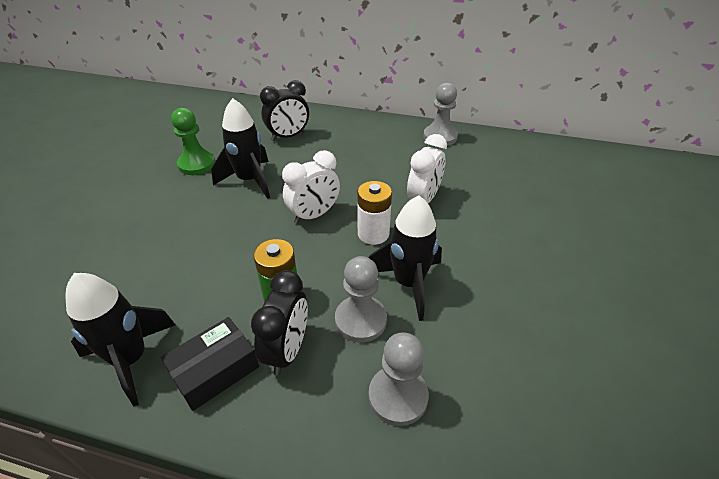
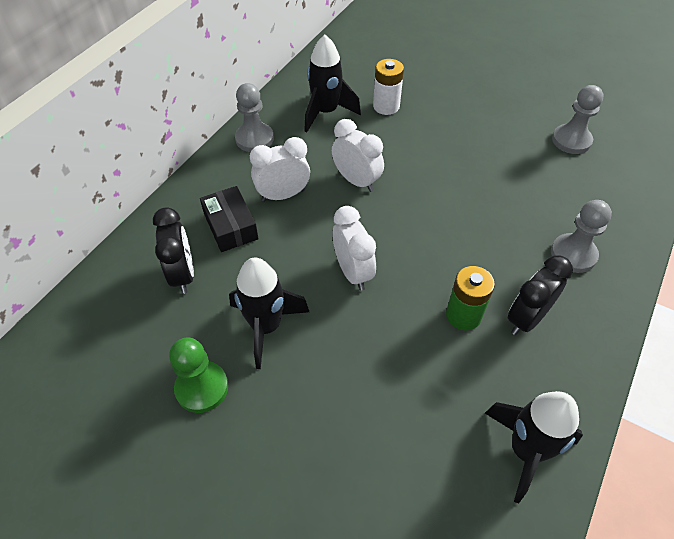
camera: 75 degrees left, 10 degrees up
black box [161,317,259,411] -> black box moved to [200,186,259,252]
black clock [251,270,308,375] -> black clock turned 75 degrees counterclockwise [508,255,573,335]
grey pawn [335,256,387,343] -> grey pawn moved to [552,85,604,154]
white battery [357,181,392,245] -> white battery moved to [373,59,404,115]
black rocket [369,195,442,321] -> black rocket moved to [304,35,361,132]
none -> white clock [250,137,310,202]

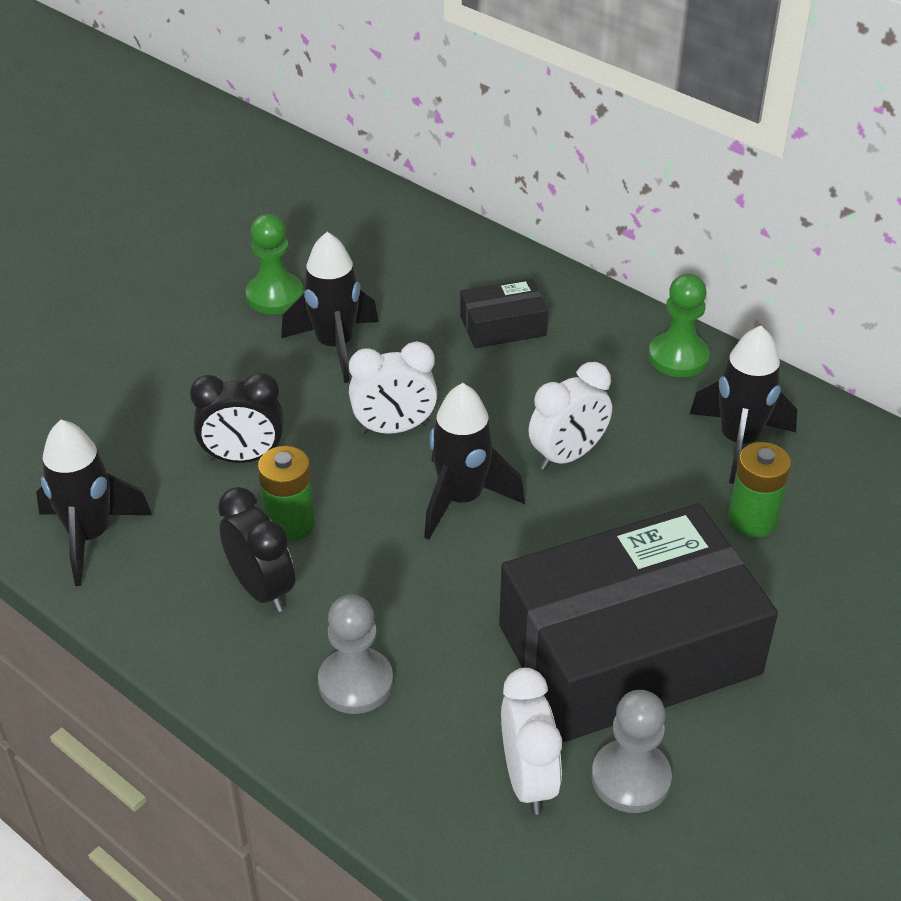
camera: 100 degrees right, 10 degrees down
black clock [153,207,194,294] -> black clock moved to [190,372,283,463]
grey pawn [235,83,274,152] -> green pawn [649,274,710,377]
white clock [250,137,310,202] -> white clock moved to [501,668,562,815]
white battery [373,59,404,115] -> green battery [728,442,791,538]
none -> black rocket [424,383,525,540]
none -> black box [499,503,778,742]

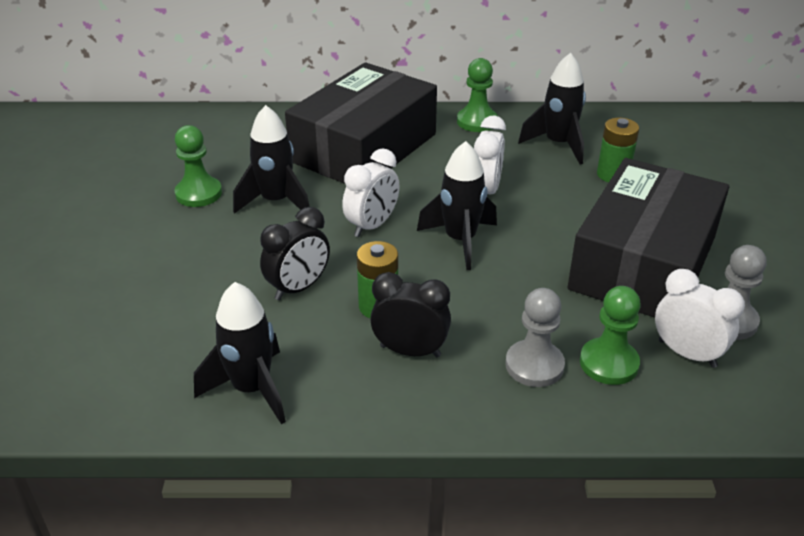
camera: 40 degrees left, 5 degrees down
black box [460,279,548,348] -> black box [285,62,437,184], size x2.34
none -> green pawn [580,286,641,385]

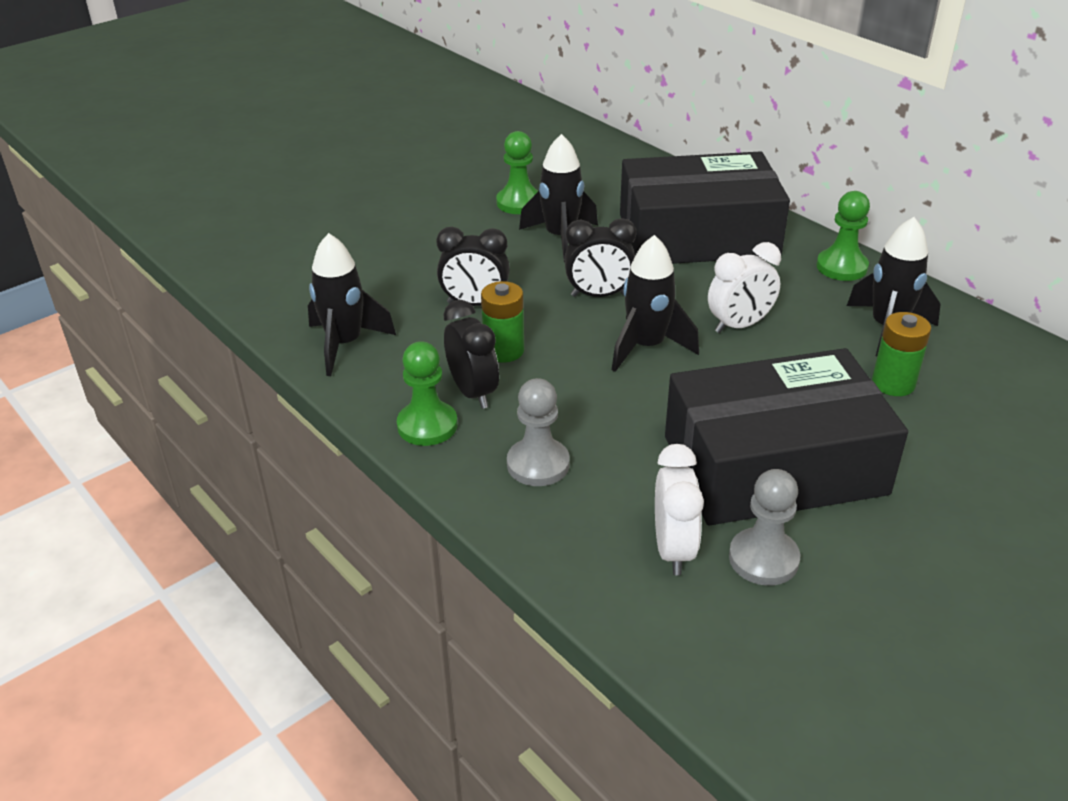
camera: 50 degrees right, 0 degrees up
white clock [342,148,399,237] -> black clock [564,218,636,297]
green pawn [580,286,641,385] -> green pawn moved to [397,341,457,446]

